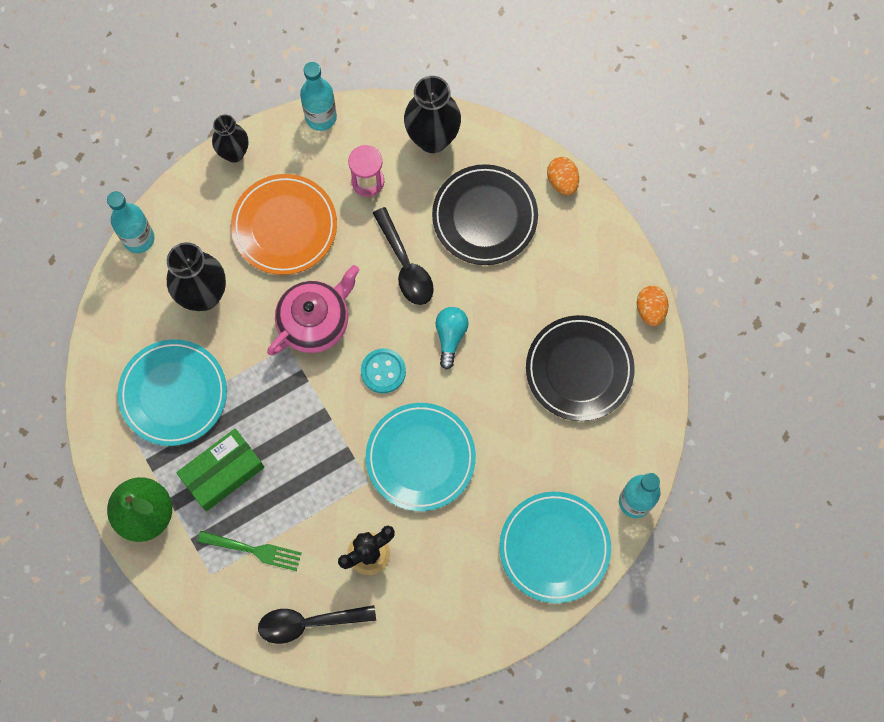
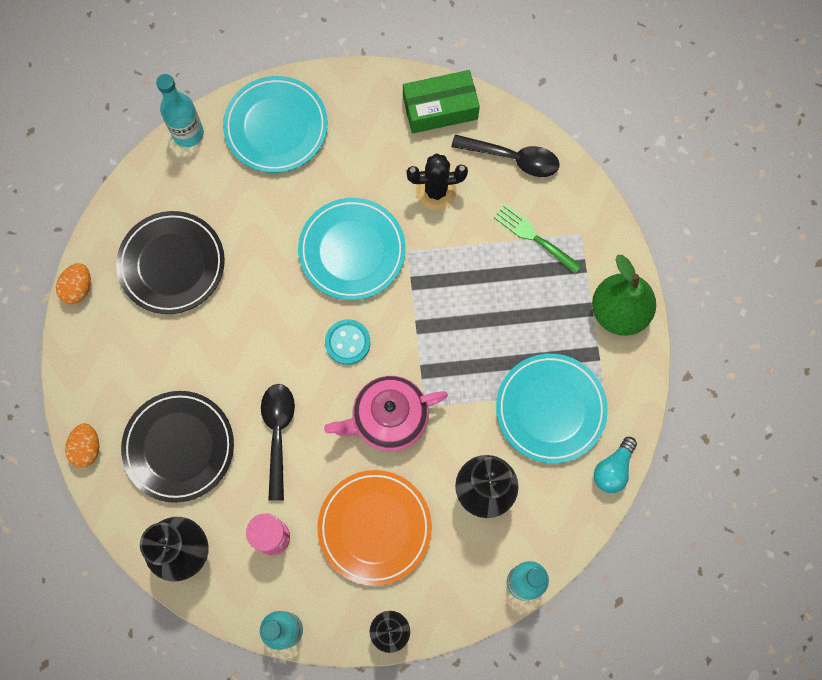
camera: 155 degrees left, 0 degrees up
green box [176,429,264,511] -> green box moved to [403,70,480,133]
turquoise light bulb [436,307,469,369] -> turquoise light bulb moved to [594,437,637,493]

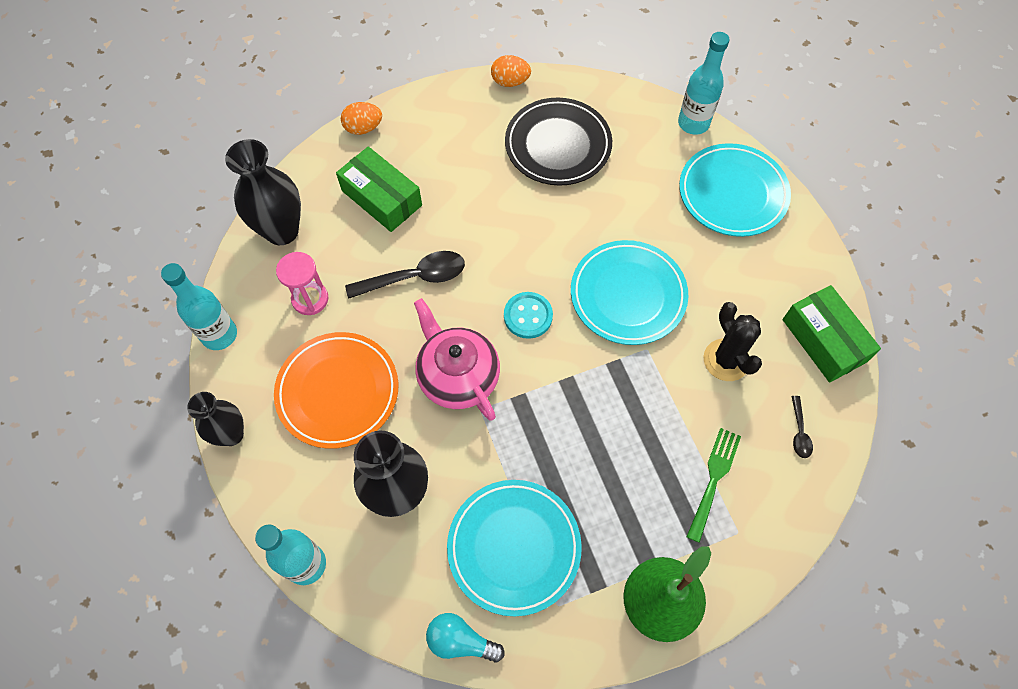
camera: 75 degrees right, 10 degrees down
black plate [121,391,234,503] -> green box [336,147,422,232]
black spoon [451,134,559,177] -> black spoon [792,396,813,458], size x0.51

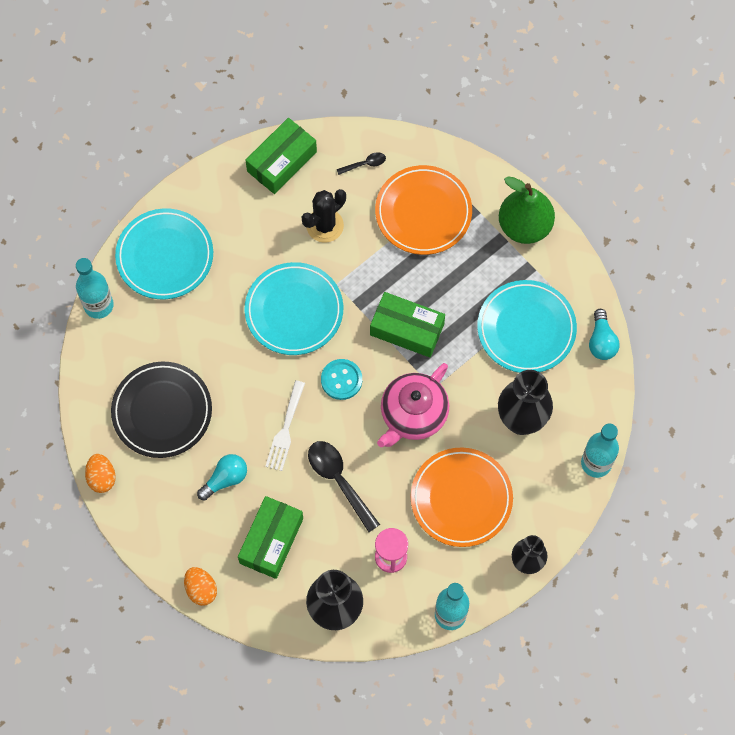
camera: 110 degrees left, 5 degrees up
green fork [687,428,741,543] -> orange plate [375,165,472,255]
none -> turquoise light bulb [197,454,247,501]
none -> white fork [265,381,305,471]
none -> green box [370,292,445,357]

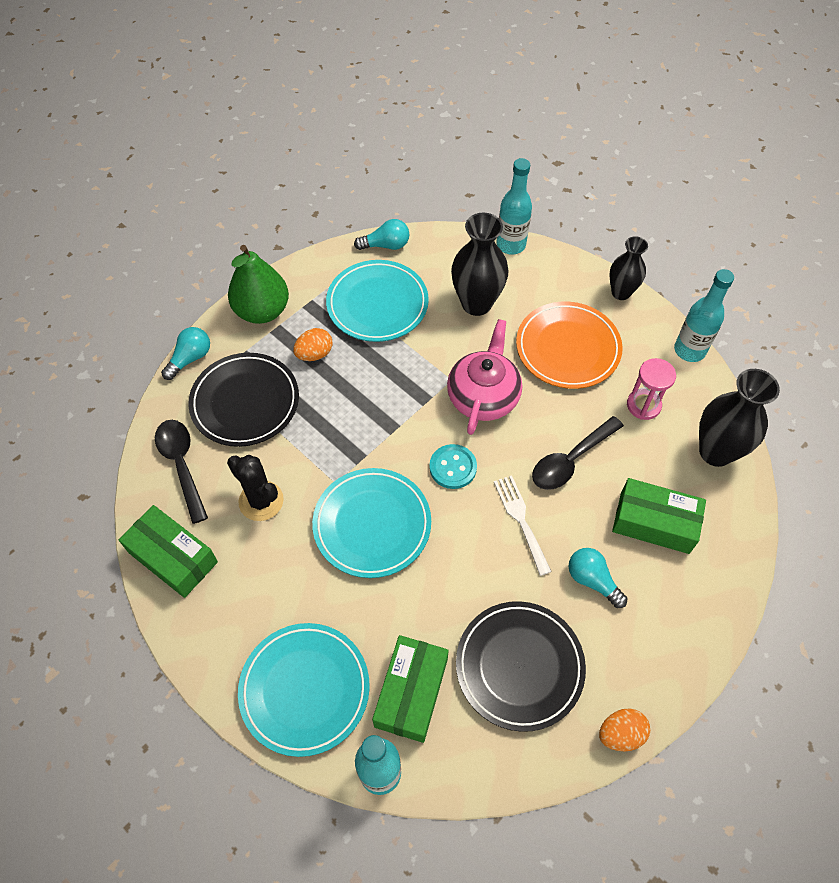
camera: 95 degrees left, 10 degrees down
orange egg [184,567,217,606] -> orange egg moved to [293,328,333,361]
white fork [265,381,305,471] -> white fork turned 120 degrees counterclockwise [494,476,552,576]
black spoon [337,152,386,175] -> black spoon [155,420,208,524], size x1.97
green box [370,292,445,357] -> green box moved to [372,635,449,743]
orange plate [375,165,472,255] -> black plate [188,353,299,447]
pink teapot [377,363,449,447] -> pink teapot turned 105 degrees counterclockwise [447,319,522,435]
none -> turquoise light bulb [161,327,210,380]

